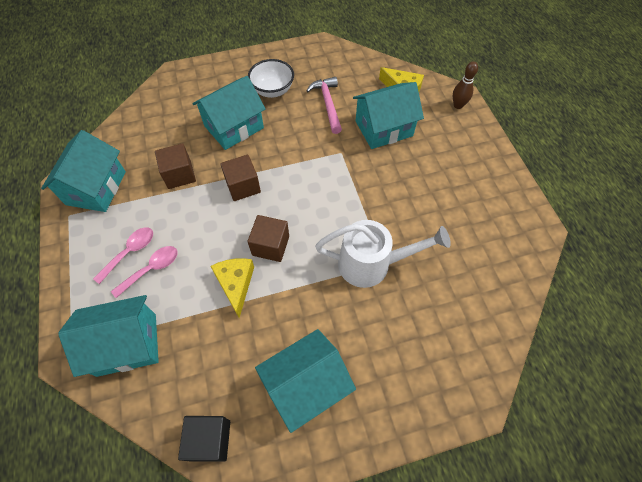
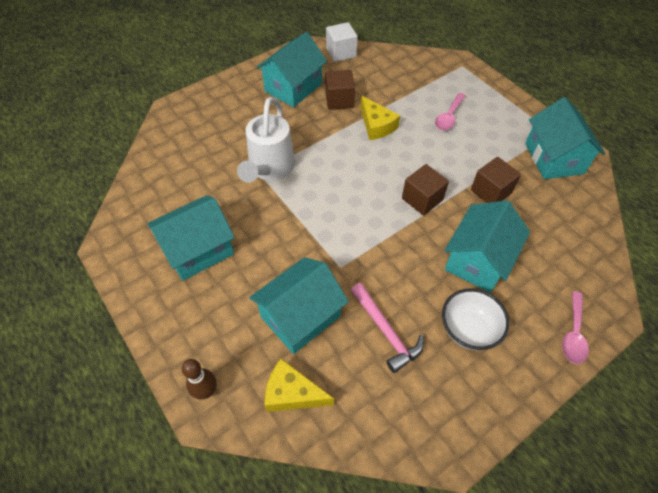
camera: 160 degrees right, 5 degrees down
turquoise house [58,295,159,377] -> turquoise house moved to [147,195,235,281]
pink spoon [93,227,153,284] -> pink spoon moved to [562,291,589,364]
black cube [178,416,230,462] -> white cube [326,22,358,62]
brown cube [248,215,289,262] -> brown cube moved to [325,70,355,110]
white watering can [315,220,451,288] -> white watering can turned 60 degrees counterclockwise [237,97,295,183]

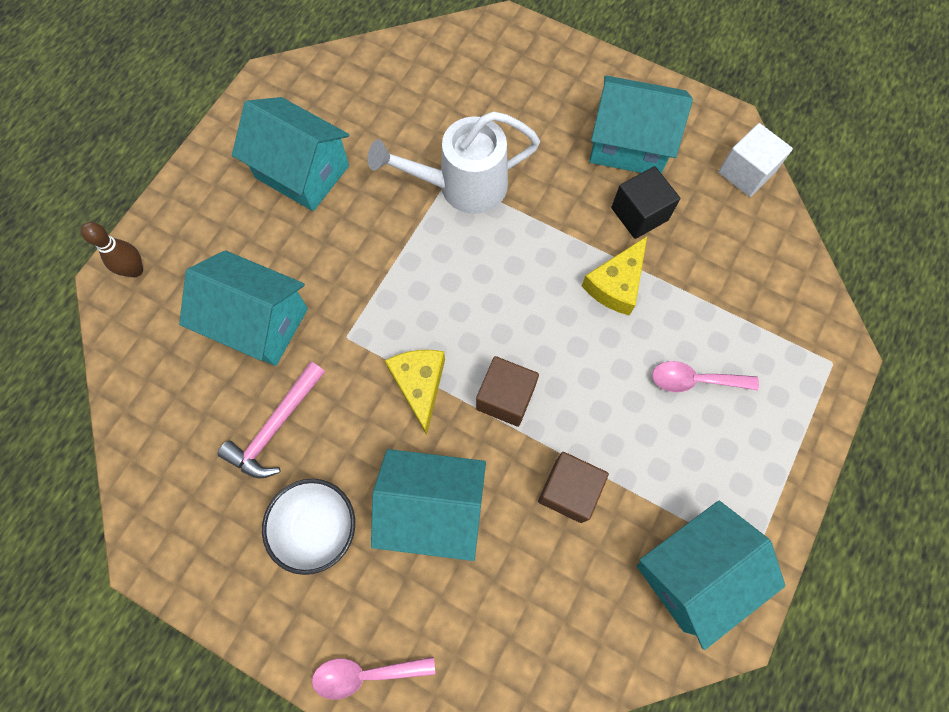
camera: 65 degrees right, 15 degrees up
yellow cheese [265,359,334,412] -> yellow cheese moved to [385,350,445,435]
brown cube [325,70,355,110] -> black cube [611,166,680,239]

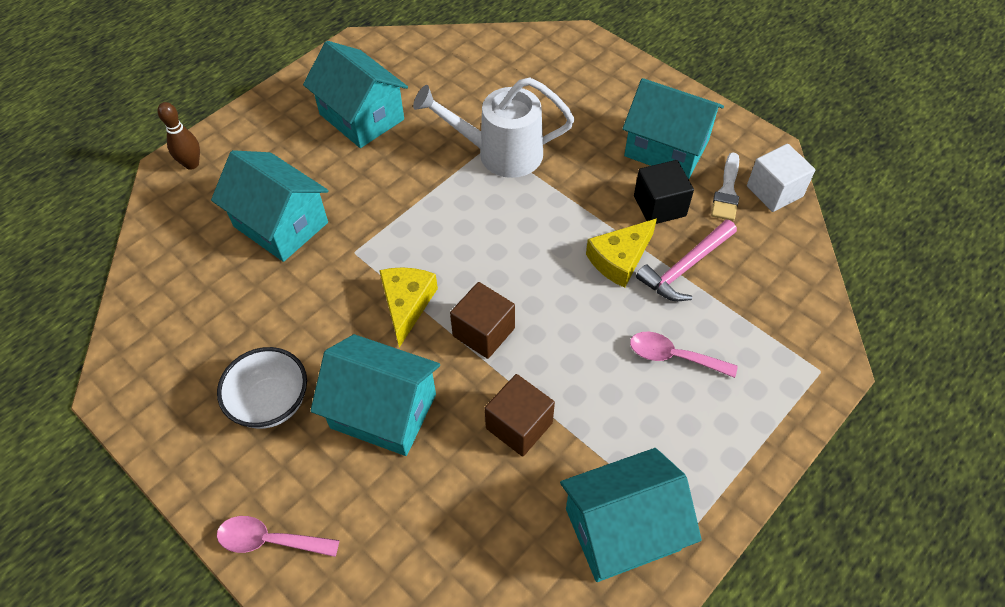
camera: 15 degrees right, 15 degrees down
pink hammer [218,362,325,479] -> pink hammer moved to [636,220,737,301]
none -> white brush [711,152,739,221]

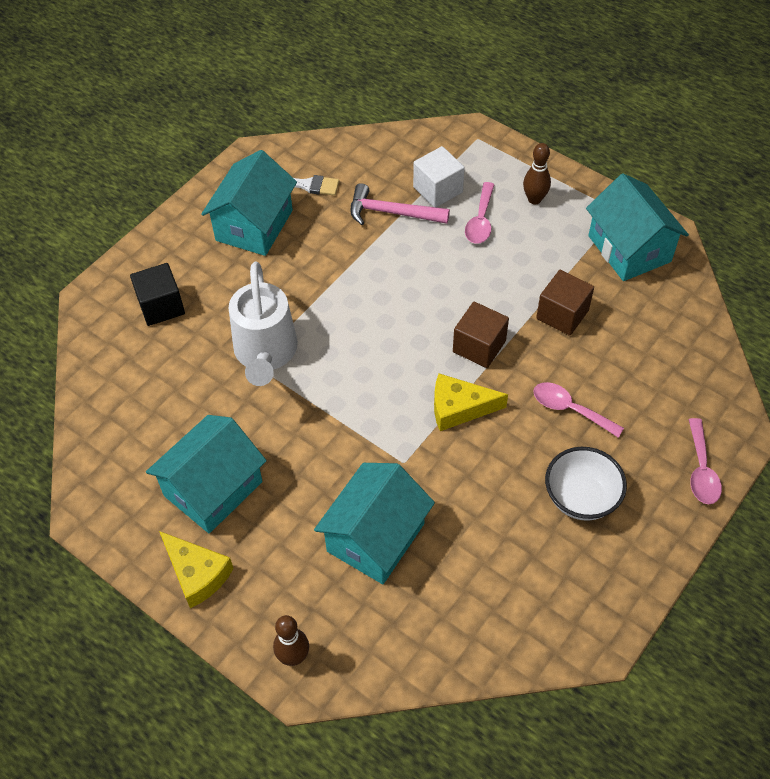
camera: 95 degrees left, 0 degrees up
turquoise house [310,334,440,456] -> pink spoon [533,382,624,438]
yellow cheese [586,219,657,288] -> yellow cheese moved to [159,531,234,608]
black cube [634,160,694,224] -> black cube moved to [130,263,185,326]
pink hammer [636,220,737,301] -> pink hammer turned 150 degrees clockwise [350,183,450,225]
white cube [747,144,815,212] -> white cube moved to [413,146,465,207]
none -> brown bowling pin [523,143,551,204]

